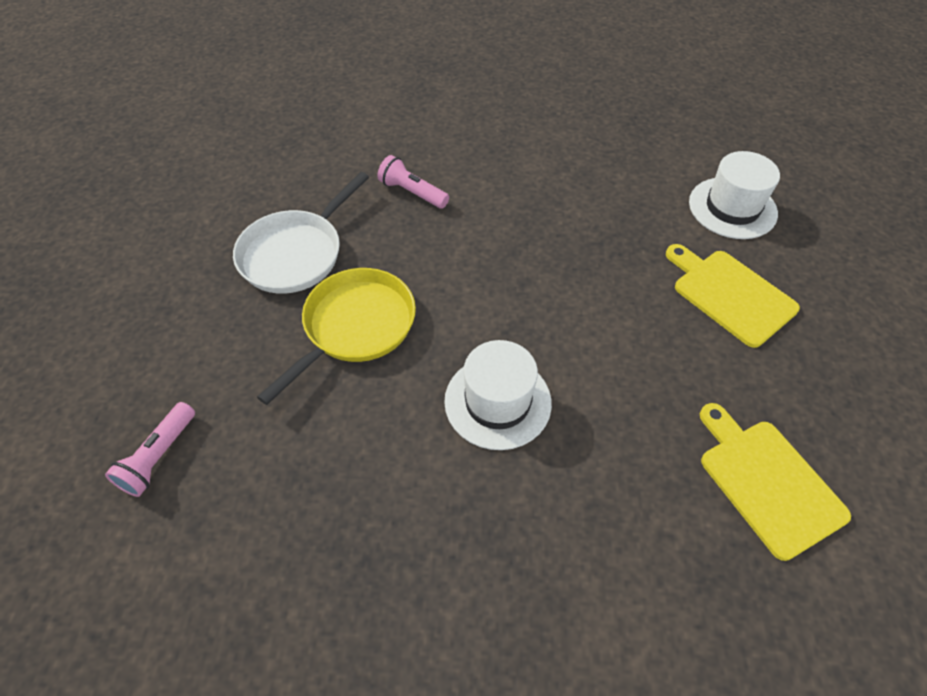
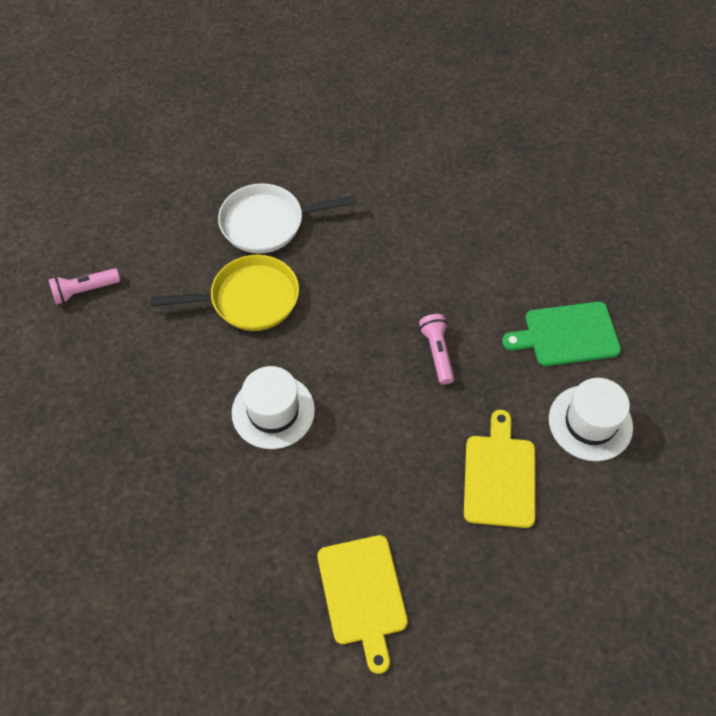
camera: 45 degrees right, 5 degrees up
pink flashlight [377,155,449,209] -> pink flashlight moved to [419,314,454,385]
yellow cutting board [700,403,851,561] -> yellow cutting board turned 150 degrees clockwise [317,535,408,674]
none -> green cutting board [502,302,621,366]

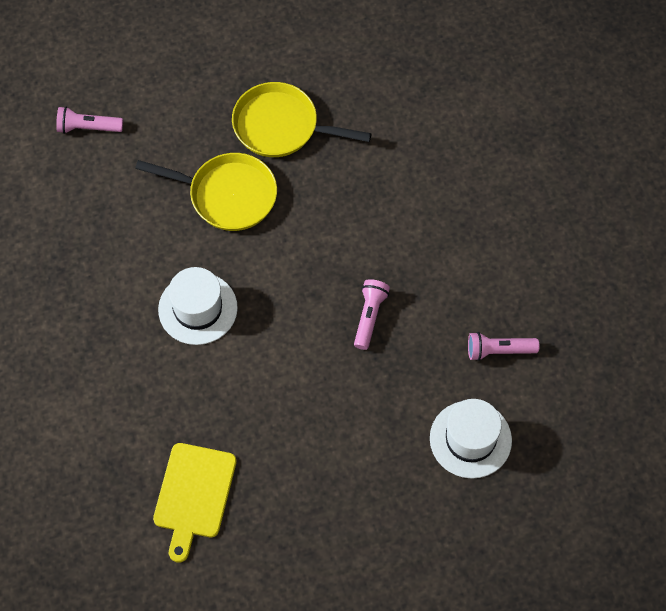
camera: 25 degrees right, 5 degrees up
white pan [218,183,357,254] -> yellow pan [232,82,372,157]
yellow cutting board [464,410,535,528] -> none
green cutting board [502,302,621,366] -> pink flashlight [468,332,539,361]

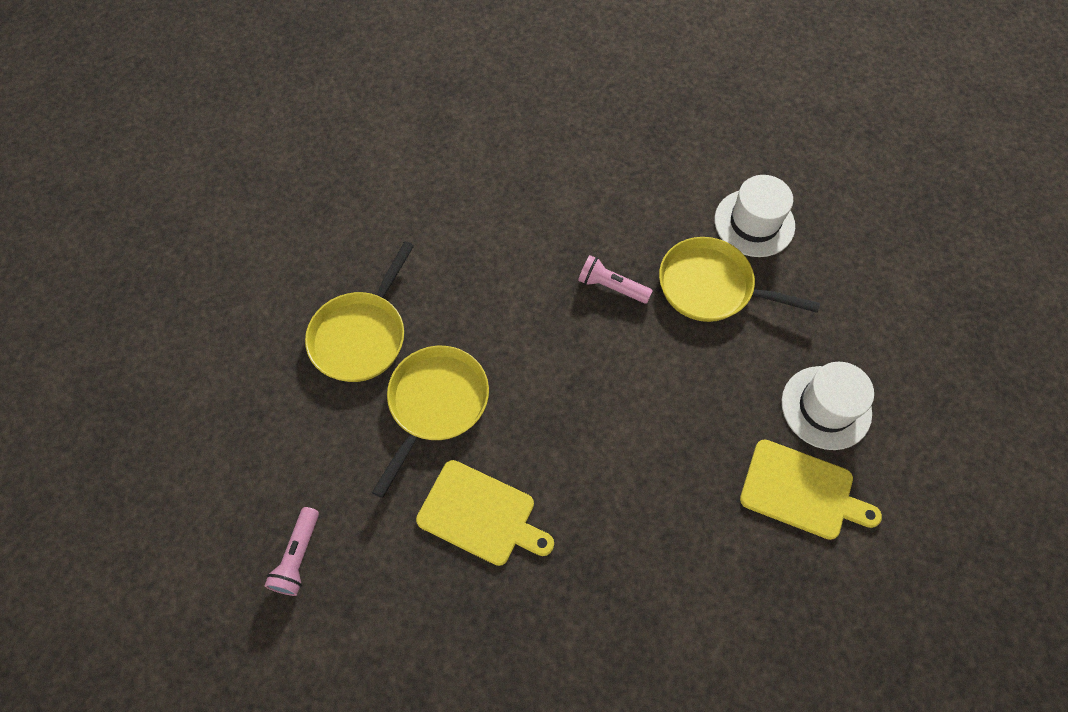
camera: 80 degrees left, 0 degrees up
white hat [158,267,238,345] -> white hat moved to [782,362,874,450]
pink flashlight [468,332,539,361] -> none
none -> yellow cutting board [416,460,554,566]
none -> yellow pan [659,237,820,322]

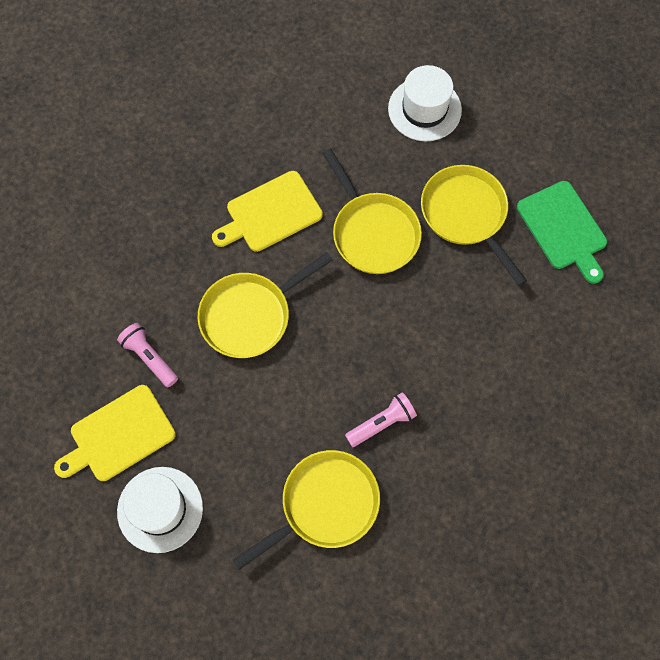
camera: 125 degrees right, 5 degrees up
pink flashlight [264,507,319,596] -> pink flashlight moved to [117,323,178,387]
white hat [715,175,795,257] -> white hat moved to [388,65,462,141]
none -> yellow pan [198,252,333,358]
none -> green cutting board [517,181,607,284]

